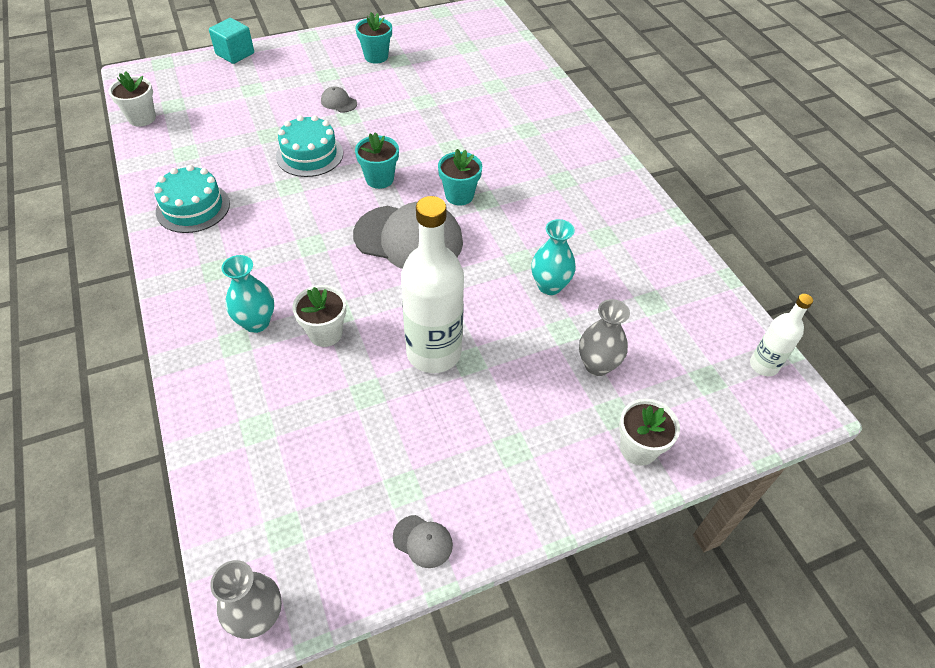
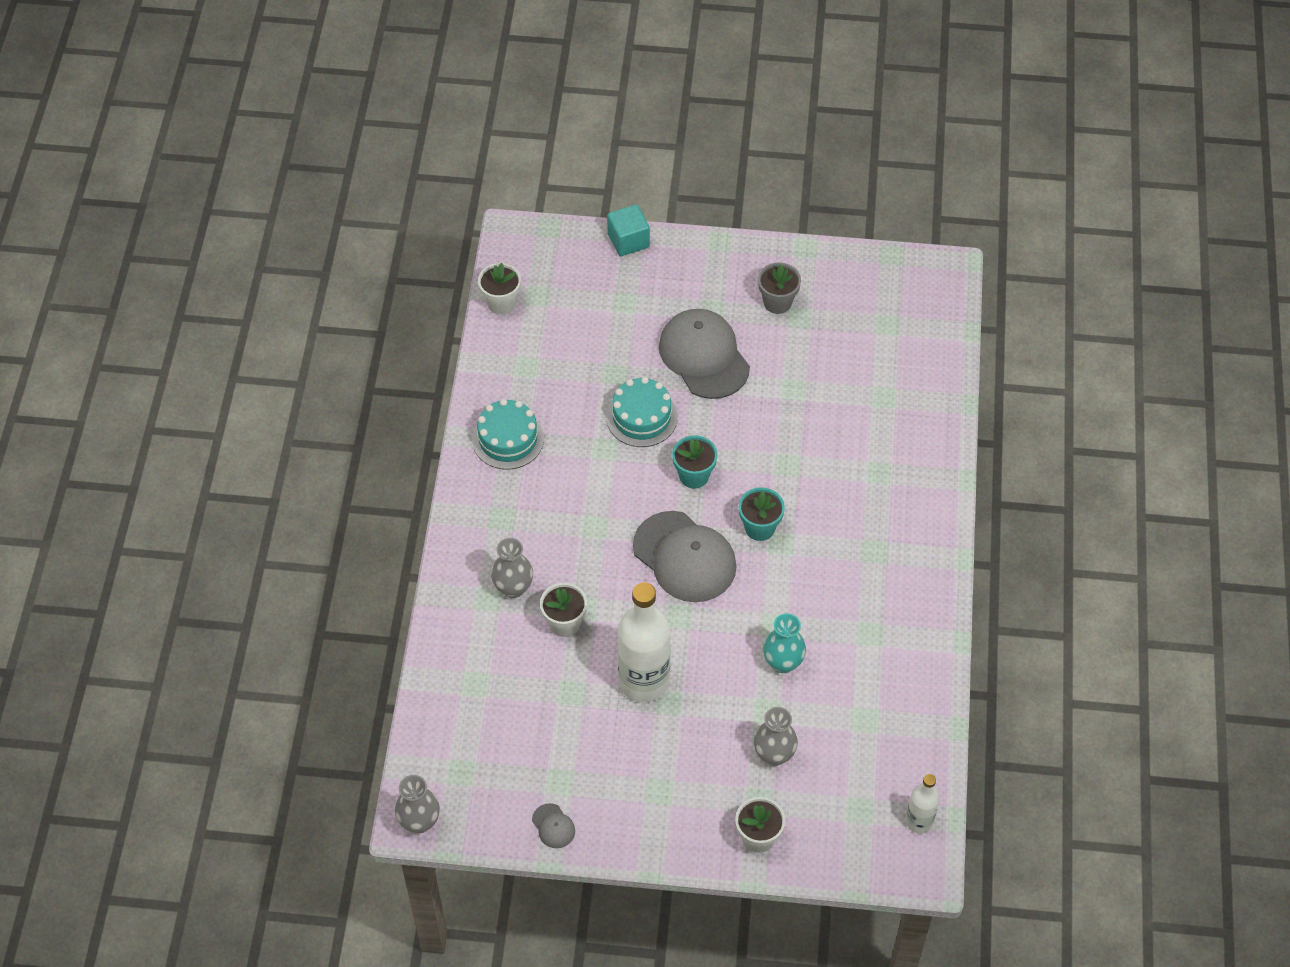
camera: 30 degrees right, 5 degrees up
turquoise vase [221,255,274,333] -> grey vase [491,538,533,598]
grey cap [321,86,357,112] -> grey cap [659,309,750,399], size x2.42
turquoise flower pot [355,12,392,64] -> grey flower pot [758,263,801,314]

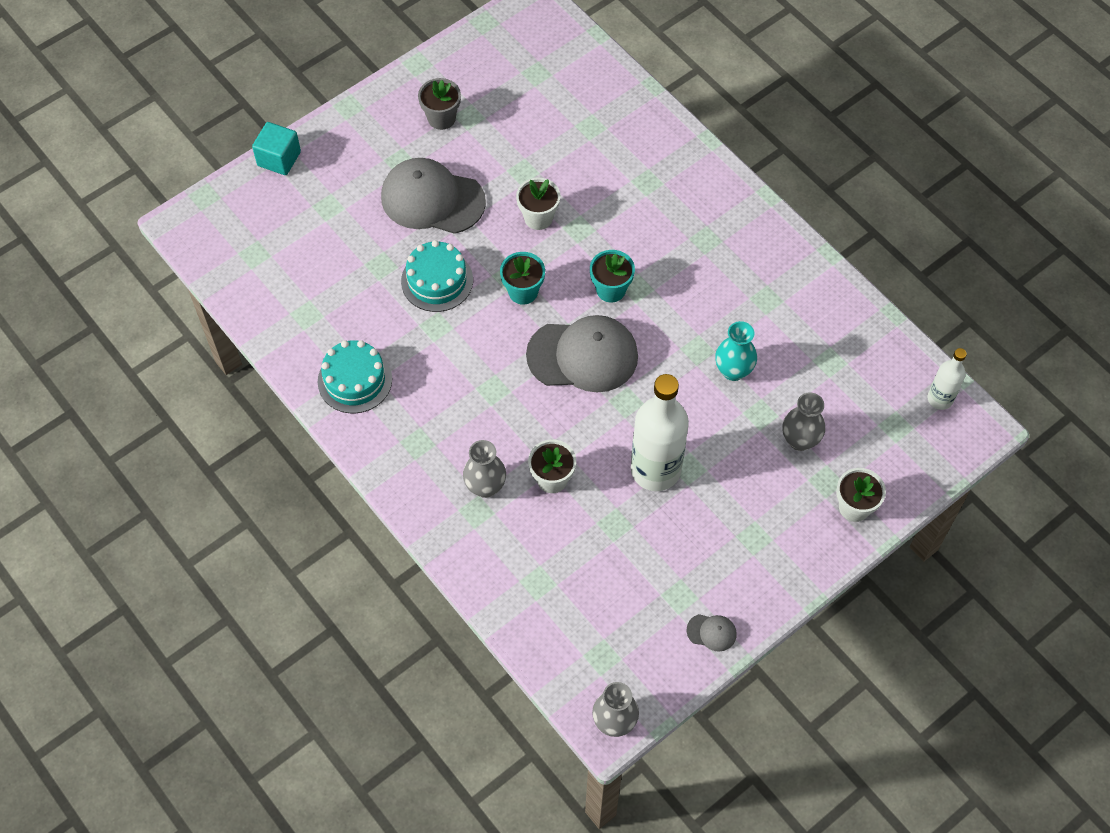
camera: 45 degrees left, 5 degrees up
white flower pot [478,263,521,314] -> white flower pot moved to [516,178,560,230]

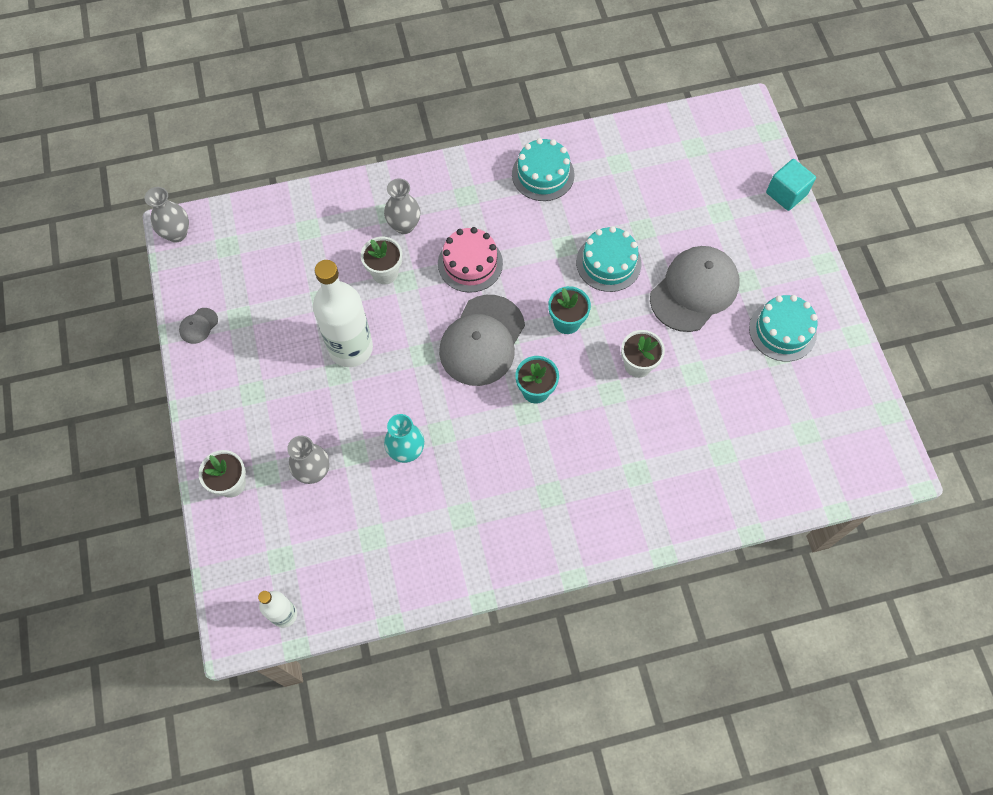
camera: 115 degrees right, 5 degrees up
grey flower pot [418,78,461,130] -> turquoise cake [749,295,818,361]
none -> pink cake [438,227,503,293]

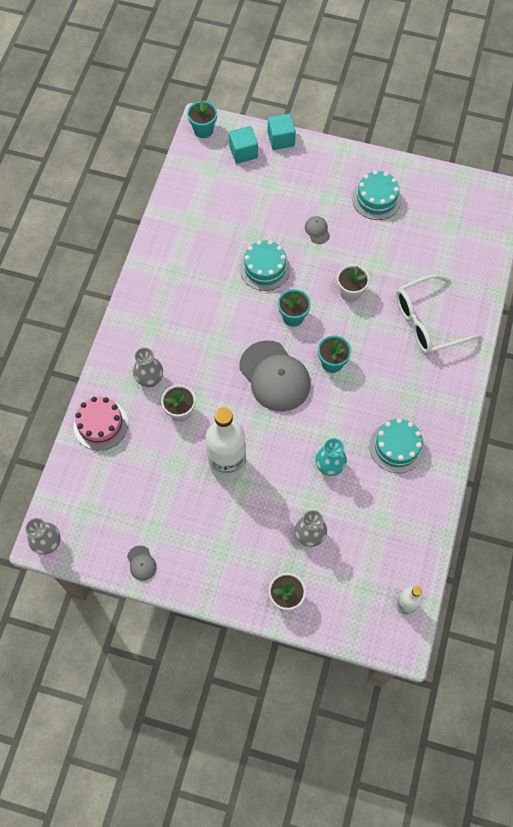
camera: 60 degrees left, 0 degrees up
pink cake [438,227,503,293] -> pink cake moved to [73,397,128,451]
turquoise cake [512,138,574,201] -> turquoise cake moved to [369,418,425,473]
grey cap [650,246,739,332] -> grey cap [305,216,330,244], size x0.41
none -> turquoise flower pot [187,100,217,138]
none -> turquoise cube [229,126,258,164]
none -> white glasses [396,274,482,354]

